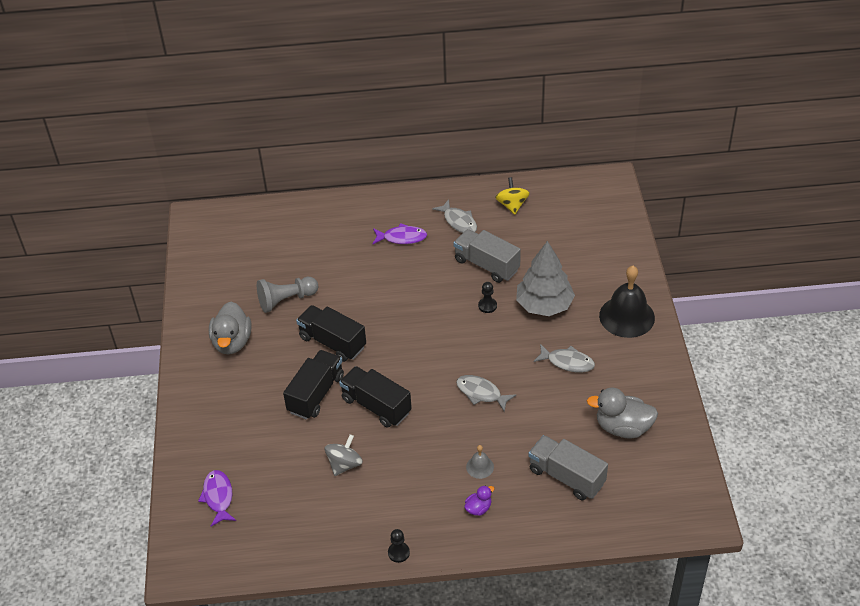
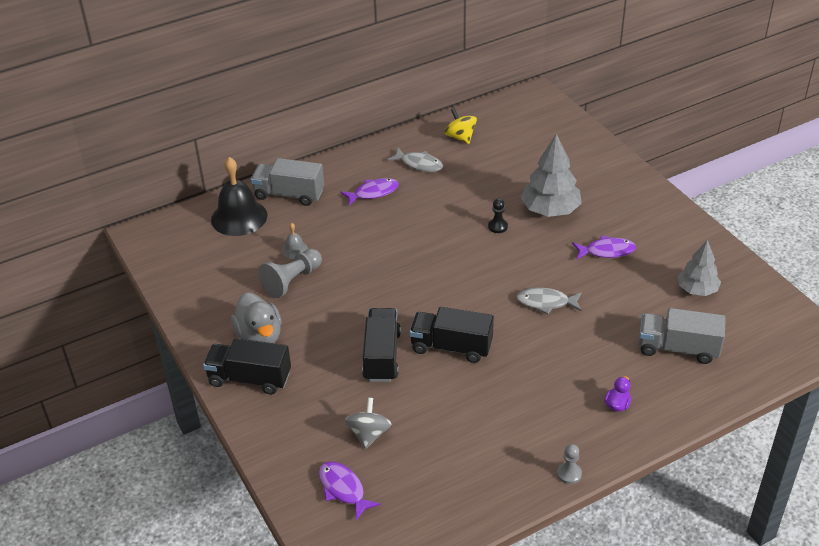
camera: 25 degrees left, 5 degrees down
black truck [296,305,366,362] -> black truck moved to [203,338,291,394]
grey spinning top [324,434,363,476] -> grey spinning top moved to [345,398,392,449]
black pawn [388,529,410,563] -> grey pawn [557,444,582,484]
grey truck [454,229,521,283] -> grey truck moved to [251,158,324,206]
grey bell [466,445,494,479] -> grey bell moved to [282,223,308,259]
grey fish [534,344,595,373] -> purple fish [572,235,636,260]
grey duck [587,388,658,439] -> grey tree [678,240,721,296]
black bell [599,266,655,338] -> black bell moved to [211,157,267,236]

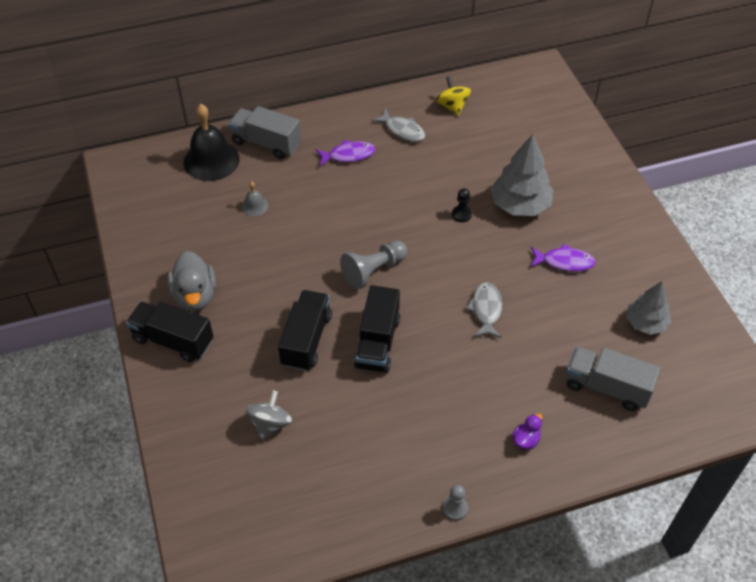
camera: 10 degrees right, 10 degrees up
grey pawn [258,249,322,298] -> grey pawn moved to [340,240,407,290]
purple fish [319,462,380,521] -> none
black truck [409,307,494,363] -> black truck turned 105 degrees counterclockwise [354,285,400,373]
grey fish [516,288,582,314] -> grey fish turned 75 degrees clockwise [466,282,502,338]

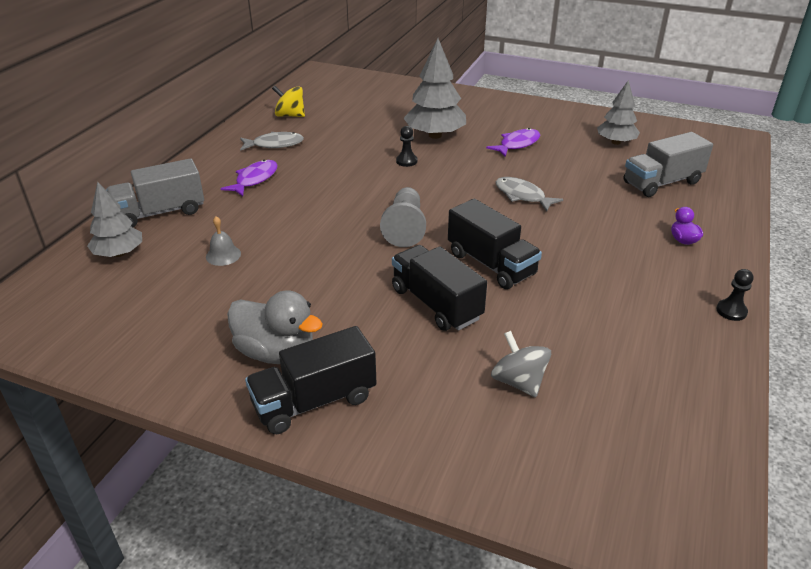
camera: 50 degrees left, 15 degrees down
black bell [183,104,240,181] -> grey tree [87,182,142,257]
grey pawn [443,485,468,521] -> black pawn [716,269,754,321]

